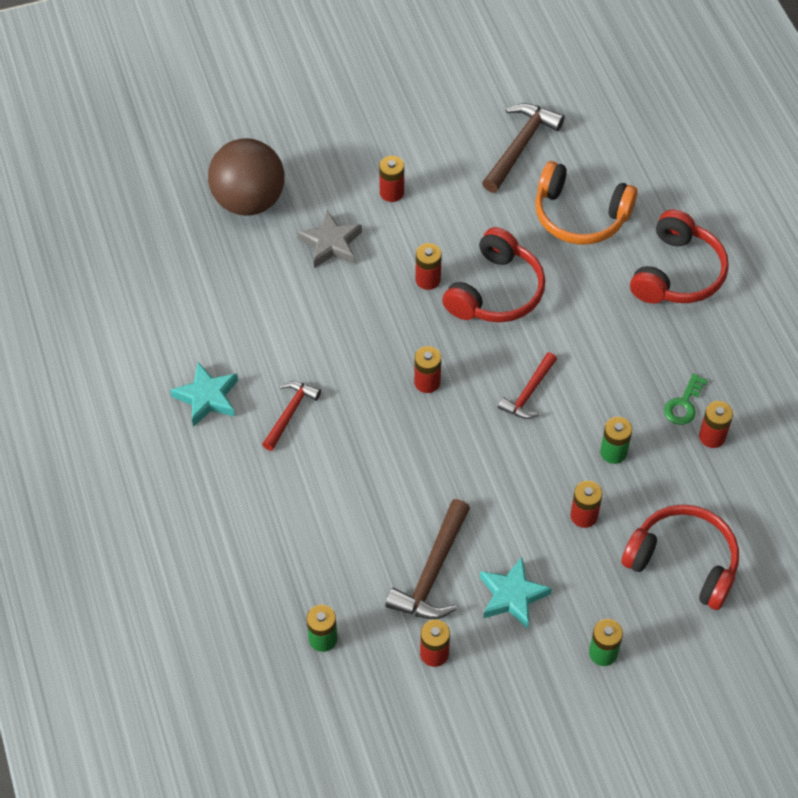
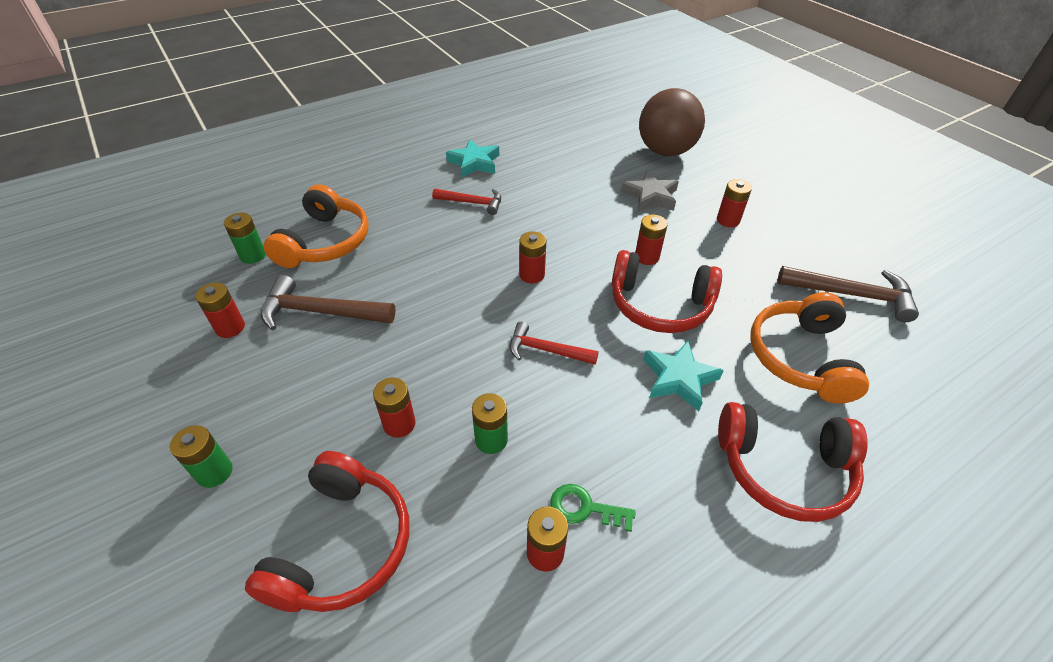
camera: 75 degrees right, 10 degrees down
turquoise star [480,557,552,629] -> turquoise star moved to [643,341,724,411]
none -> orange headphones [264,184,368,268]

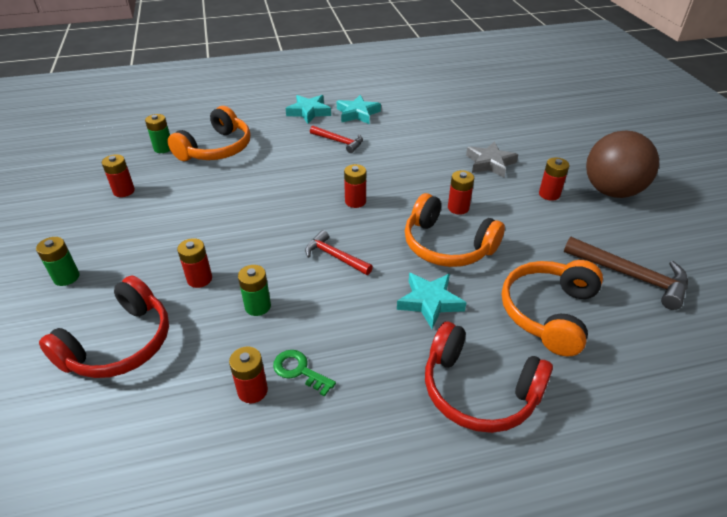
camera: 20 degrees right, 5 degrees down
brown hammer [261,275,396,330] -> none
red headphones [612,250,722,333] -> orange headphones [405,193,505,267]
brown ball [639,88,705,156] -> brown ball moved to [586,131,659,198]
none -> turquoise star [285,95,331,124]

